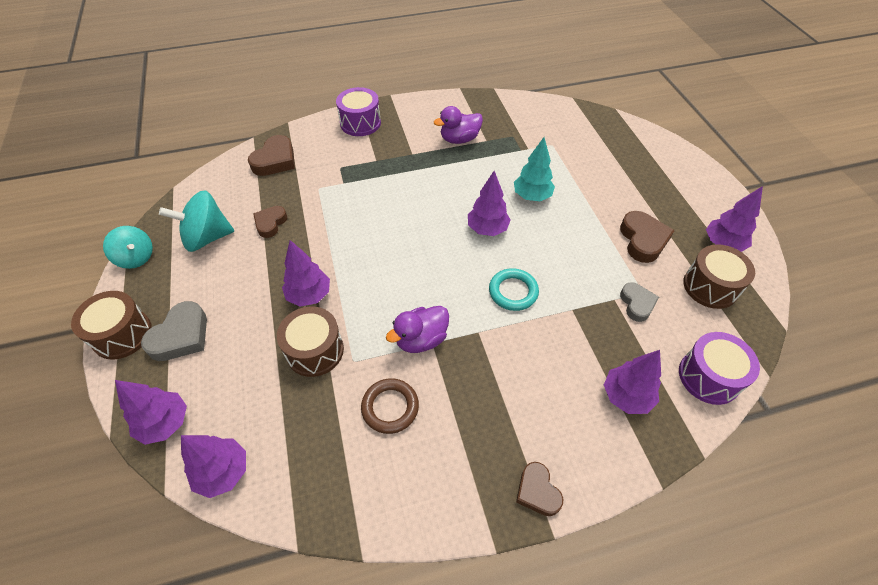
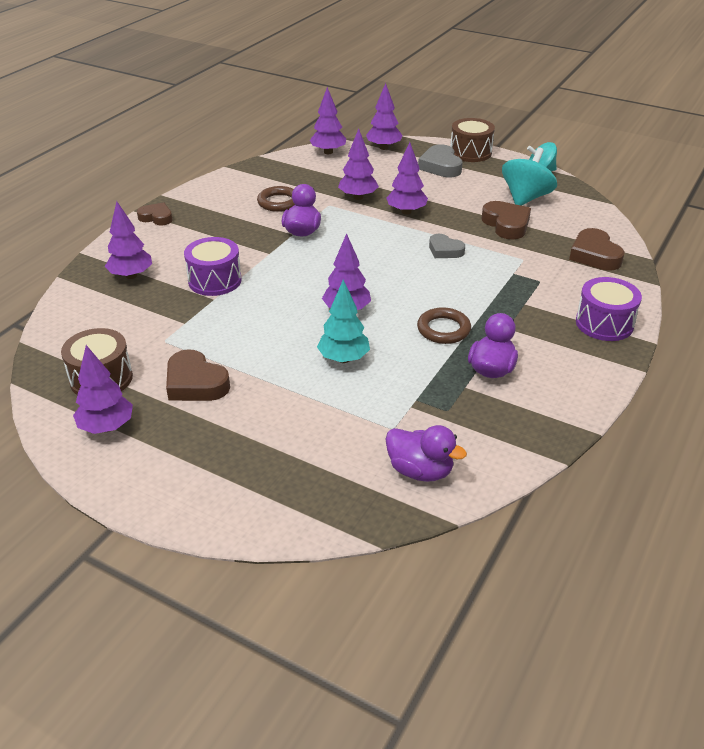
camera: 135 degrees right, 15 degrees down
brown heart [253,206,287,238] -> brown heart [481,201,531,239], size x1.52
brown drum [277,307,344,377] -> purple tree [338,128,379,200]
turquoise ring [489,268,539,311] -> none
grey heart [620,282,659,322] -> grey heart moved to [429,234,465,258]
purple drum [679,332,760,405] -> purple drum moved to [184,237,242,296]
none -> purple duck [385,425,467,482]
none -> brown ring [417,307,471,344]

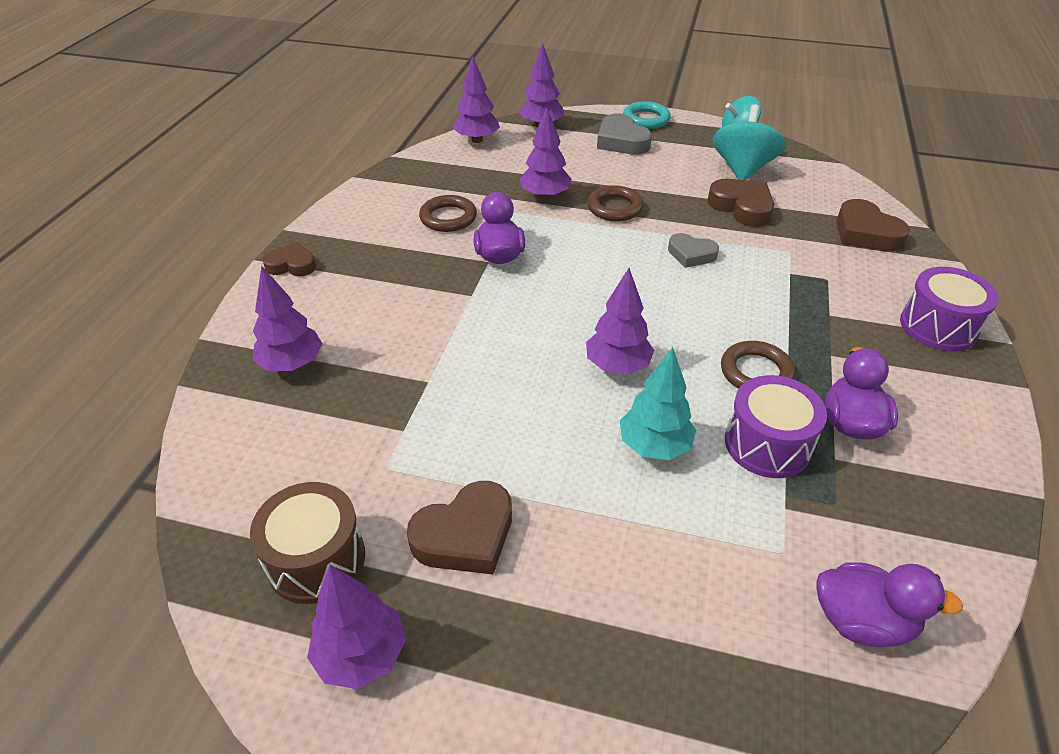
camera: 15 degrees left, 5 degrees up
brown heart [166,349,230,401] -> brown heart turned 60 degrees counterclockwise [407,481,512,575]
purple drum [184,237,242,296] -> purple drum moved to [725,375,827,478]
purple tree [386,142,428,215] -> brown ring [587,185,644,221]
brown drum [451,118,495,162] -> turquoise ring [623,101,671,129]

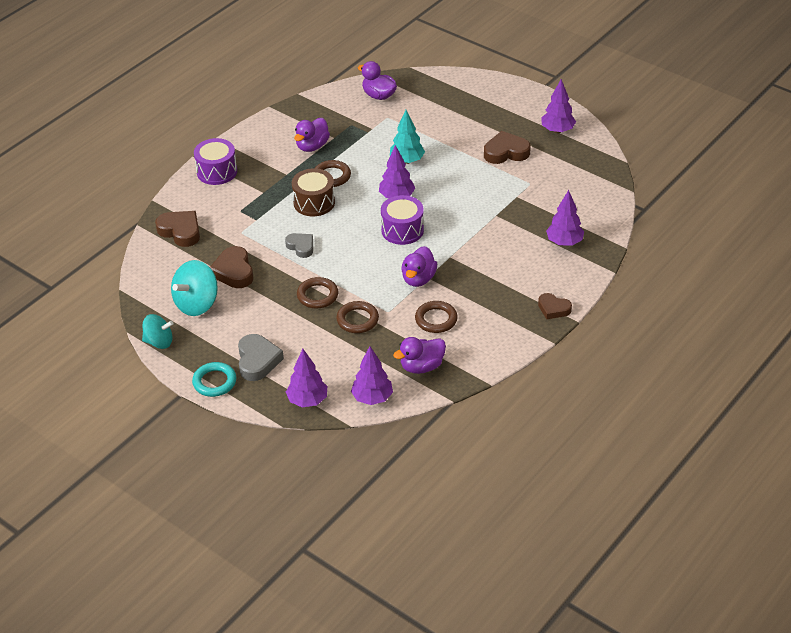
camera: 155 degrees left, 0 degrees up
brown drum [250,482,365,604] -> brown drum moved to [292,168,335,216]
purple tree [520,107,572,200] -> brown ring [336,301,379,333]
purple drum [725,375,827,478] -> purple drum moved to [381,195,424,245]
brown heart [837,199,910,251] -> brown heart turned 45 degrees counterclockwise [155,211,200,247]
none -> purple duck [393,337,446,374]

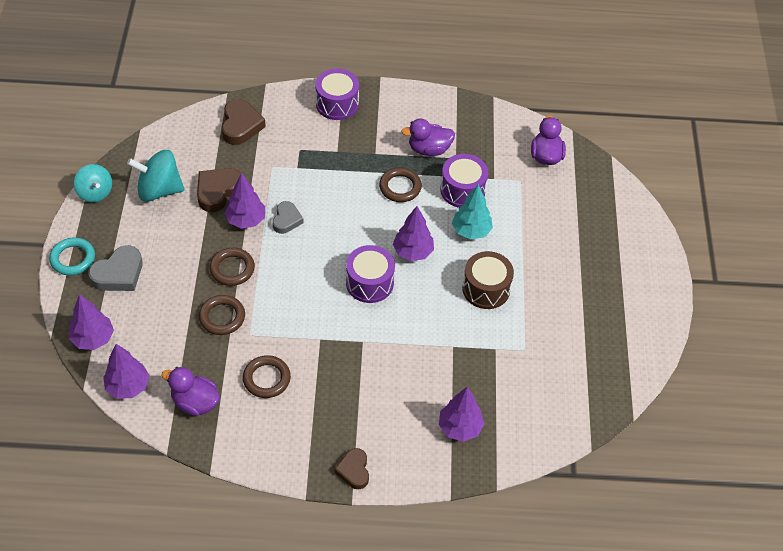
camera: 50 degrees right, 10 degrees up
brown drum [292,168,335,216] -> brown drum moved to [462,251,514,309]
purple duck [401,246,437,287] -> none
brown heart [484,131,531,164] -> none
purple tree [541,79,576,133] -> purple tree moved to [224,173,265,229]
none -> purple drum [440,154,488,208]

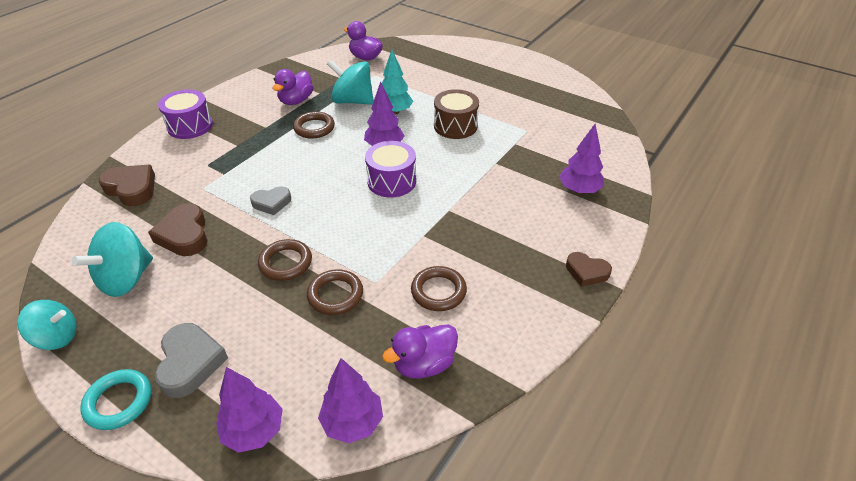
camera: 55 degrees left, 10 degrees down
purple tree [224,173,265,229] -> none
grey heart [273,201,304,234] -> grey heart turned 120 degrees clockwise [250,186,291,215]
purple drum [440,154,488,208] -> turquoise spinning top [327,60,374,105]

